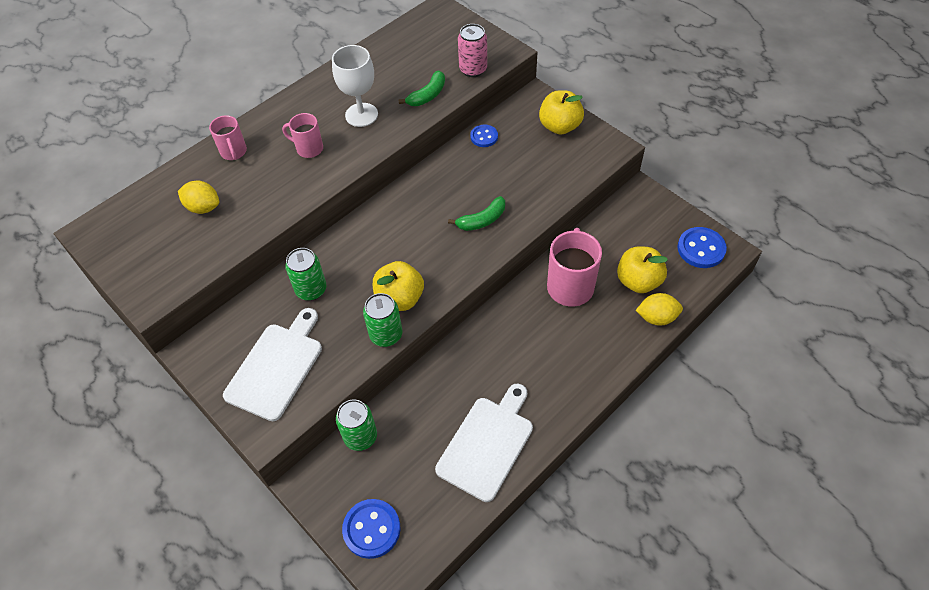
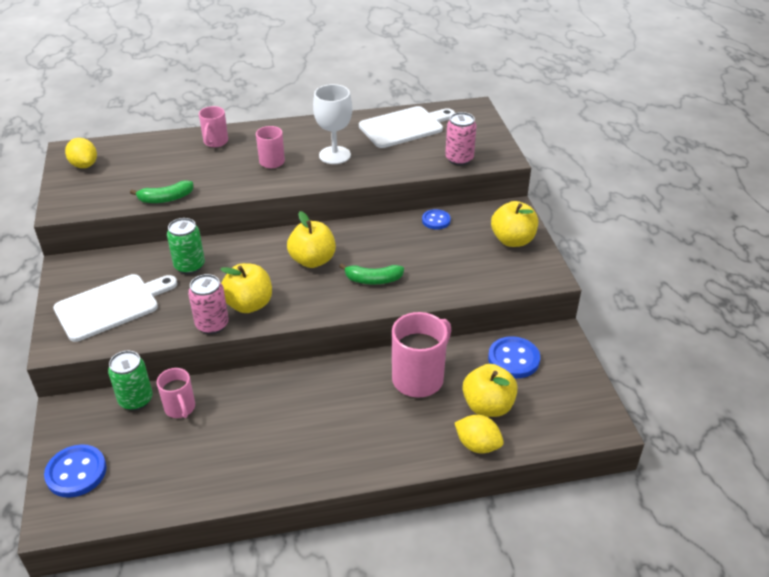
camera: 30 degrees right, 15 degrees down
yellow lemon [178,181,219,214] -> yellow lemon moved to [65,138,97,168]
green can [363,293,403,347] -> pink can [188,274,229,334]
green banana [398,71,445,106] -> green banana moved to [130,180,193,203]
white cutting board [435,384,533,502] -> white cutting board moved to [359,106,455,148]
blue button [677,227,727,268] -> blue button moved to [488,336,540,378]
none -> pink mug [157,368,195,418]
none -> yellow apple [287,211,336,268]

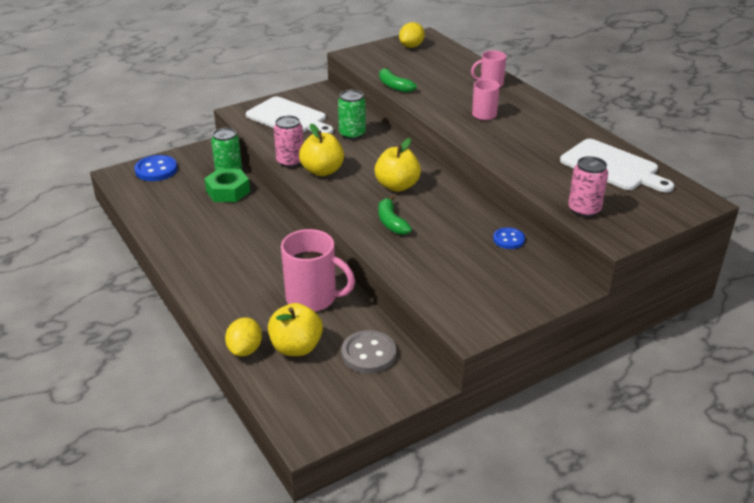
camera: 70 degrees right, 5 degrees down
pink mug [157,368,195,418] -> green nut [204,168,250,202]
white goblet [313,84,352,164] -> none
blue button [488,336,540,378] -> grey button [341,330,396,373]
yellow apple [491,201,538,247] -> none

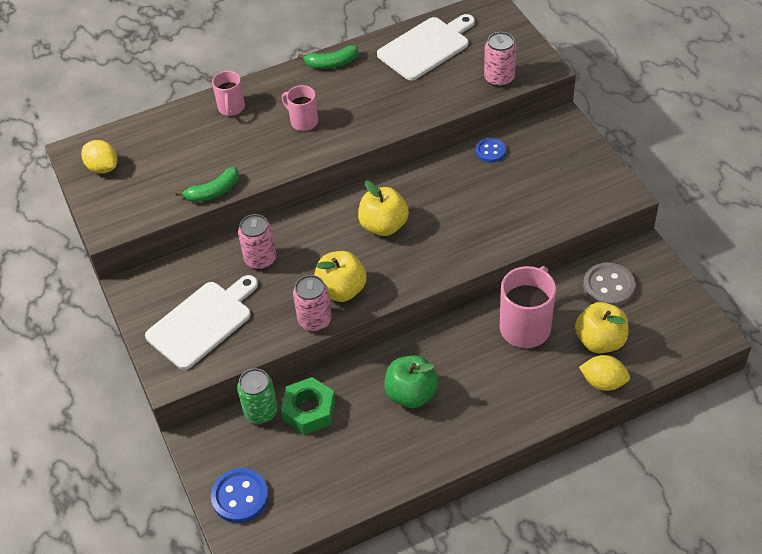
camera: 80 degrees left, 15 degrees up
green can [338,90,366,140] -> pink can [238,214,276,270]
green banana [378,195,412,235] -> green banana moved to [298,45,359,69]
none -> green apple [384,355,439,408]

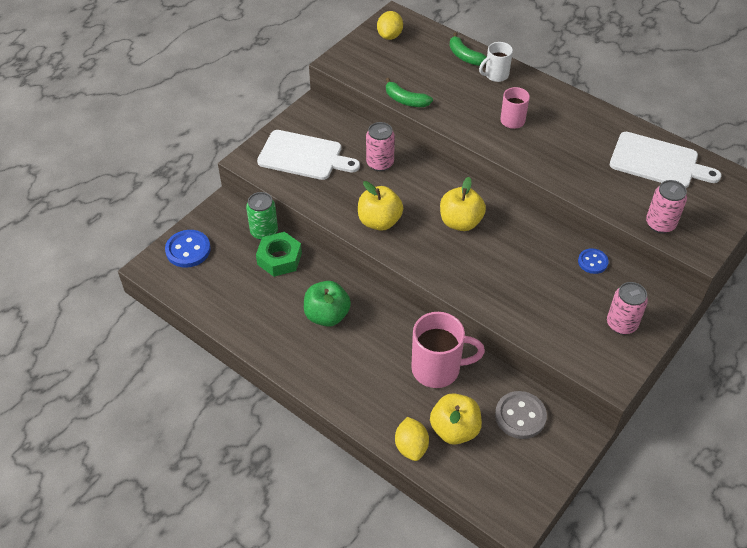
camera: 60 degrees right, 0 degrees up
pink mug [212,71,245,116] -> white mug [479,42,513,82]
pink can [293,275,332,332] -> pink can moved to [607,282,648,335]
green banana [298,45,359,69] -> green banana moved to [450,32,487,66]

